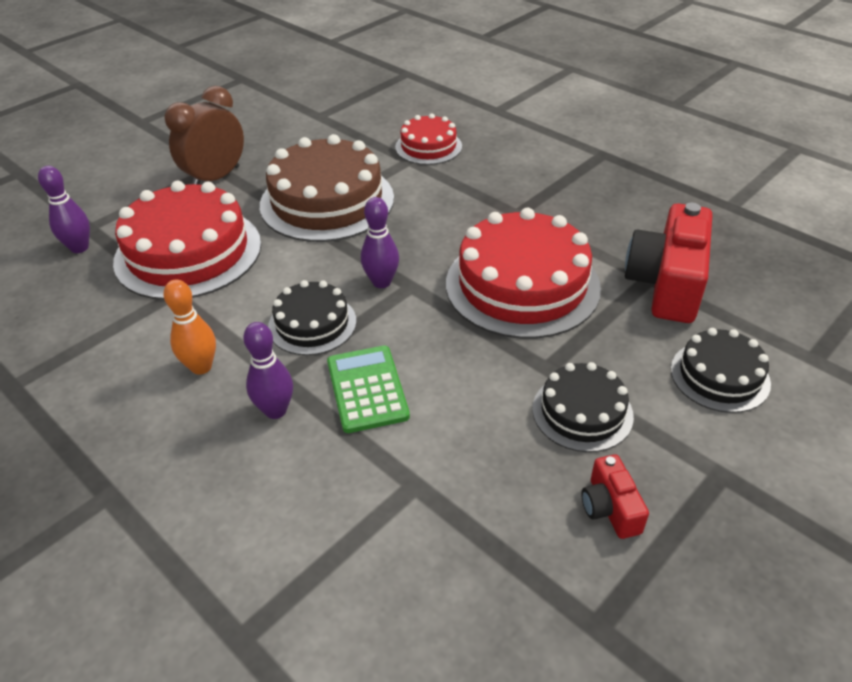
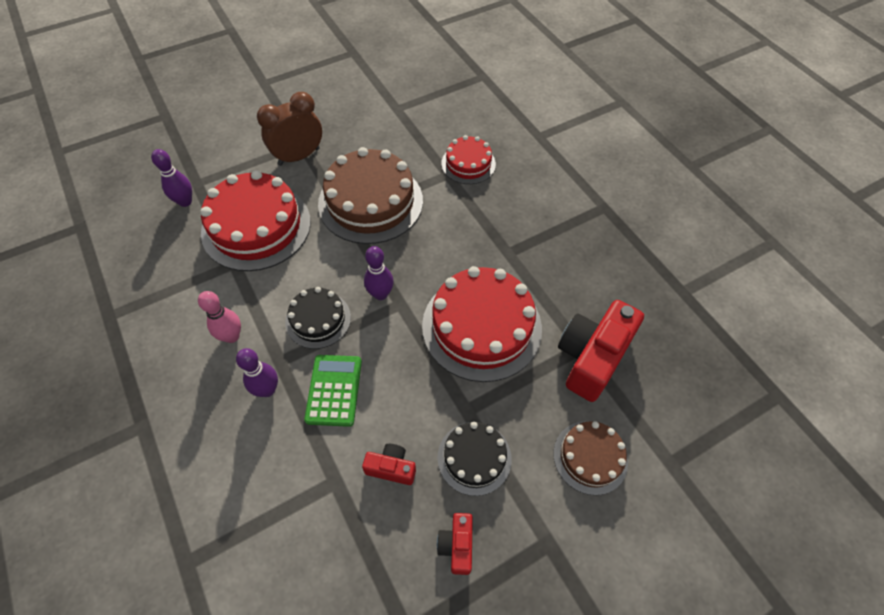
camera: 15 degrees right, 15 degrees up
orange bowling pin [163,280,216,375] -> pink bowling pin [198,291,241,343]
black cake [671,328,771,413] -> brown cake [553,421,628,495]
none -> red camera [362,444,416,485]

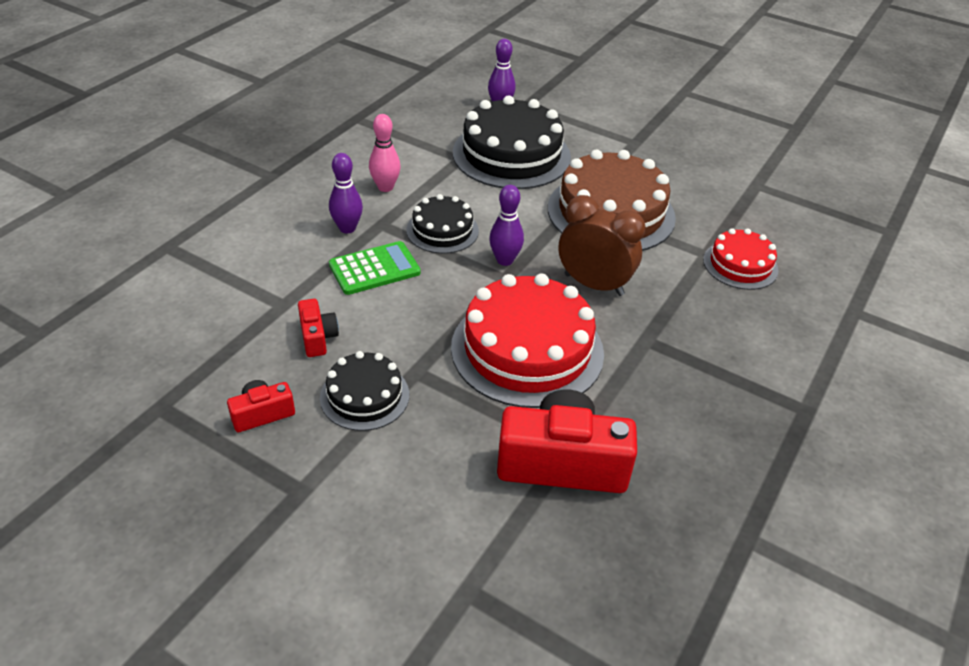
camera: 60 degrees right, 15 degrees down
red cake [200,170,311,271] -> black cake [453,95,571,189]
brown clock [257,92,322,166] -> brown clock moved to [559,195,645,296]
brown cake [553,421,628,495] -> none

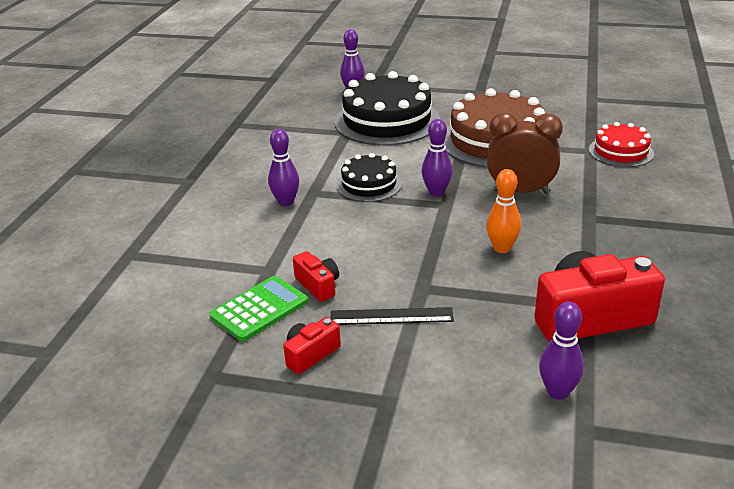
camera: 15 degrees left, 10 degrees down
black cake [320,351,409,431] -> black ruler [330,307,454,325]
green calculator [329,241,421,295] -> green calculator moved to [209,276,308,342]
pink bowling pin [369,114,401,192] -> none
red cake [451,273,604,408] -> orange bowling pin [486,169,521,253]
none -> purple bowling pin [539,302,584,400]

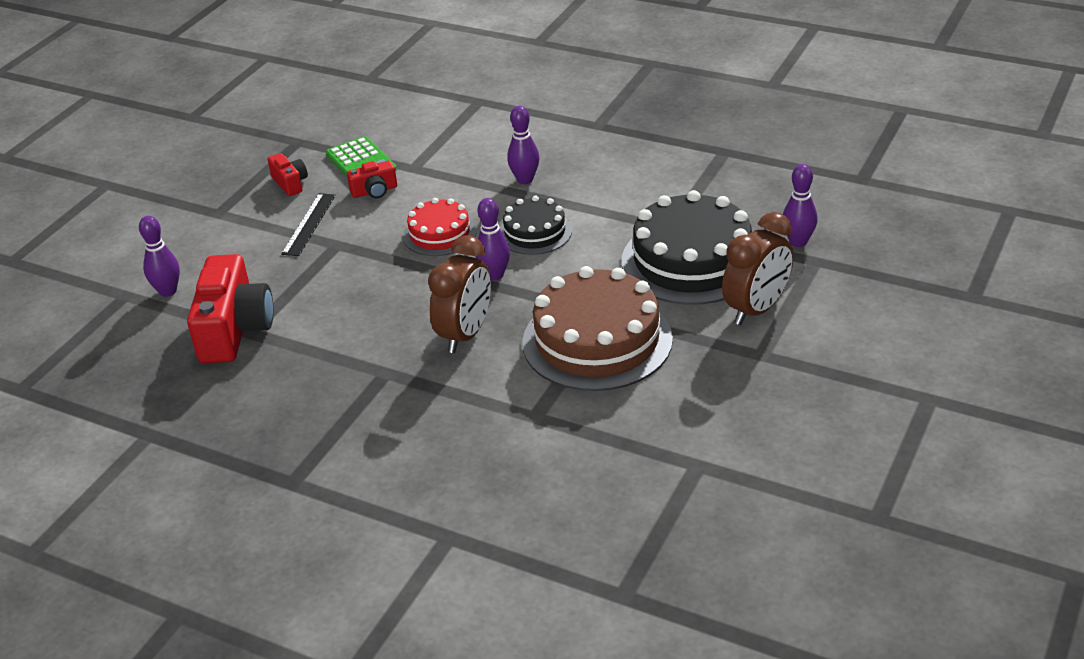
camera: 105 degrees right, 5 degrees up
orange bowling pin [486,169,521,253] -> none
red cake [589,122,654,167] -> red cake moved to [403,198,477,256]
none -> brown clock [722,212,793,325]

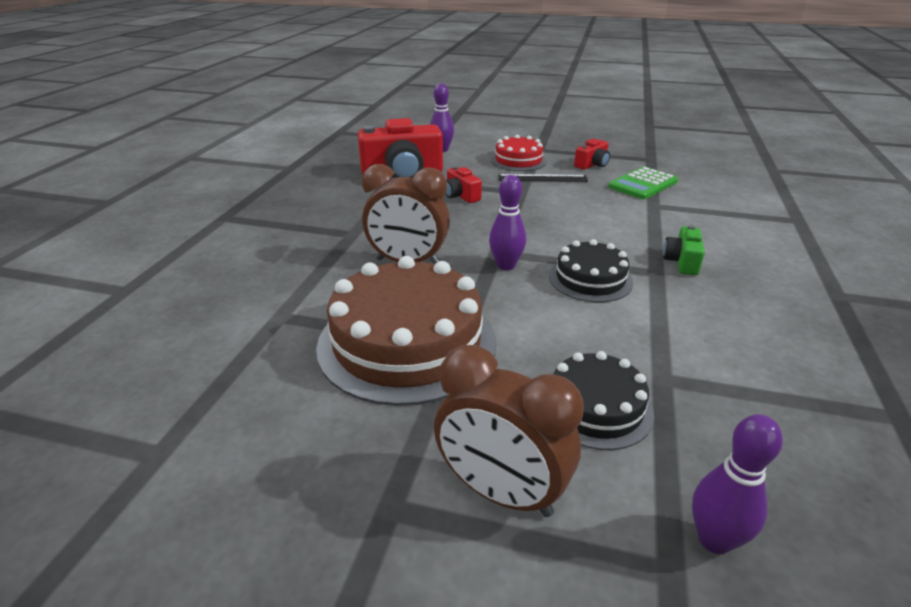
camera: 75 degrees right, 5 degrees down
red camera [347,161,397,198] -> red camera moved to [446,166,482,203]
red cake [403,198,477,256] -> red cake moved to [491,135,547,171]
purple bowling pin [507,106,539,184] -> green camera [663,225,705,275]
black cake [622,190,752,305] -> black cake [554,351,654,450], size x0.55

